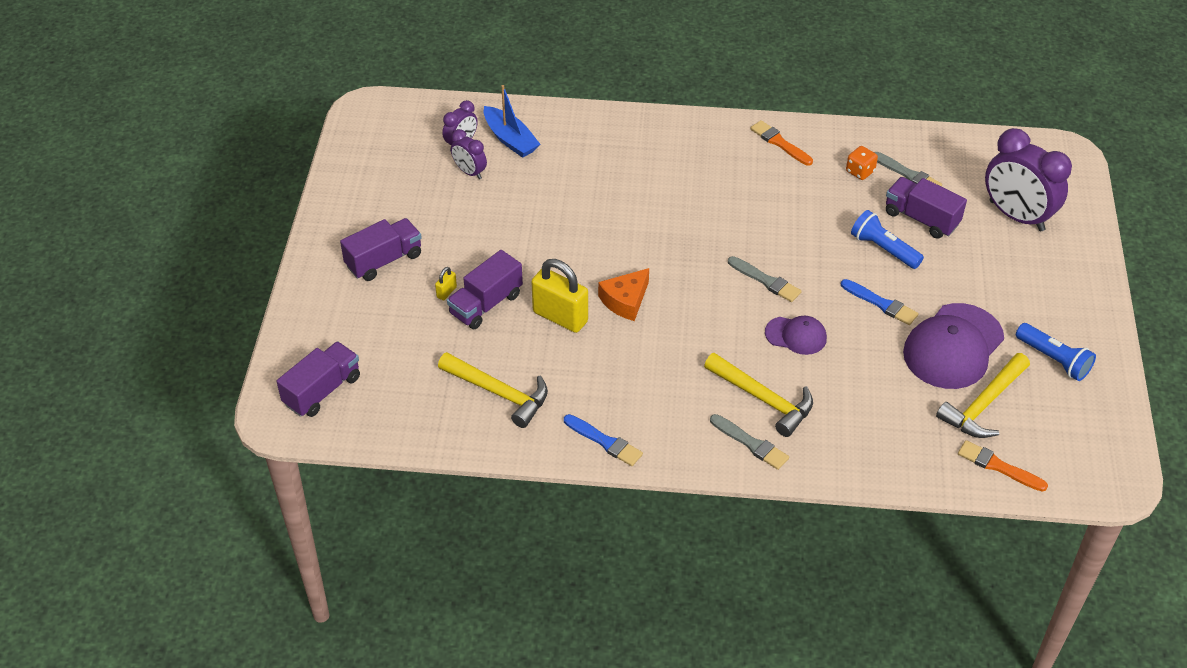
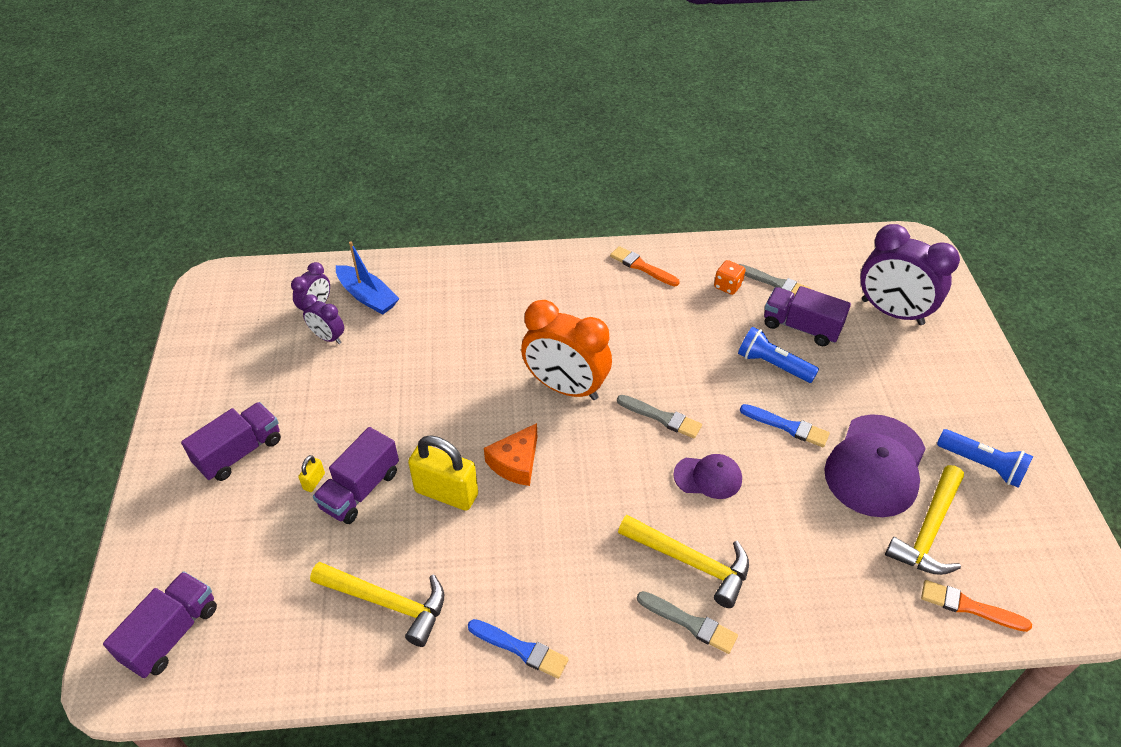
camera: 10 degrees left, 0 degrees up
none -> orange clock [521,300,612,400]

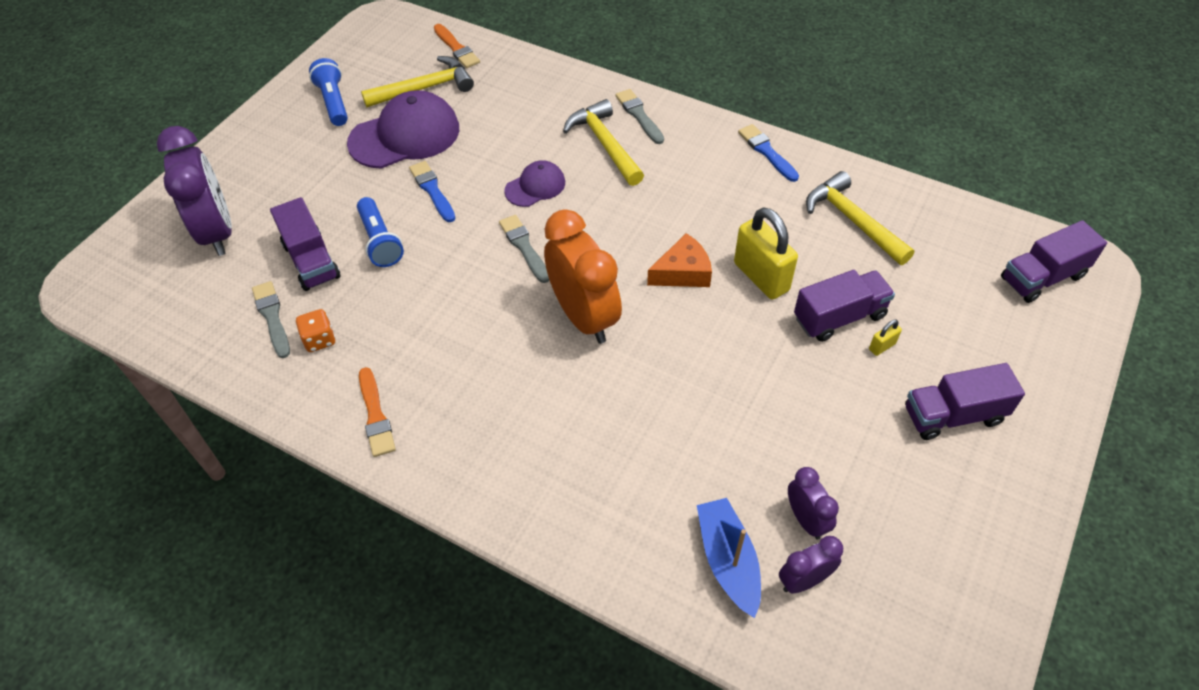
camera: 145 degrees left, 5 degrees up
purple cap [673,454,742,499] -> purple cap turned 105 degrees clockwise [504,160,565,207]

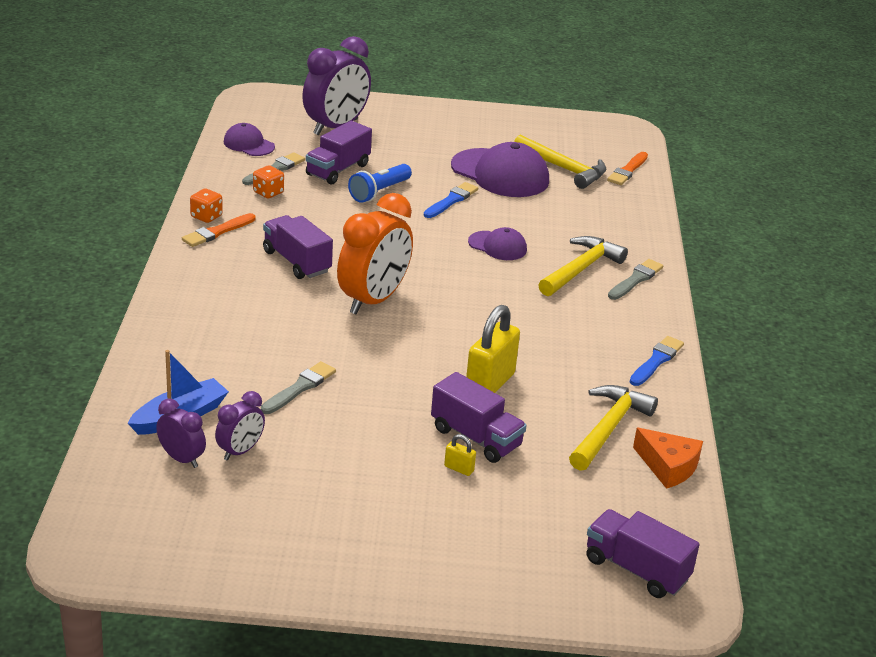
camera: 60 degrees right, 20 degrees down
blue flashlight [309,58,348,126] -> none
grey brush [499,215,549,283] -> grey brush moved to [261,361,336,414]
orange cheese [647,233,712,287] -> orange cheese moved to [633,428,703,489]
purple truck [905,363,1025,440] -> purple truck moved to [263,215,333,279]
none -> orange dice [190,189,223,223]
none -> purple cap [224,123,275,156]

